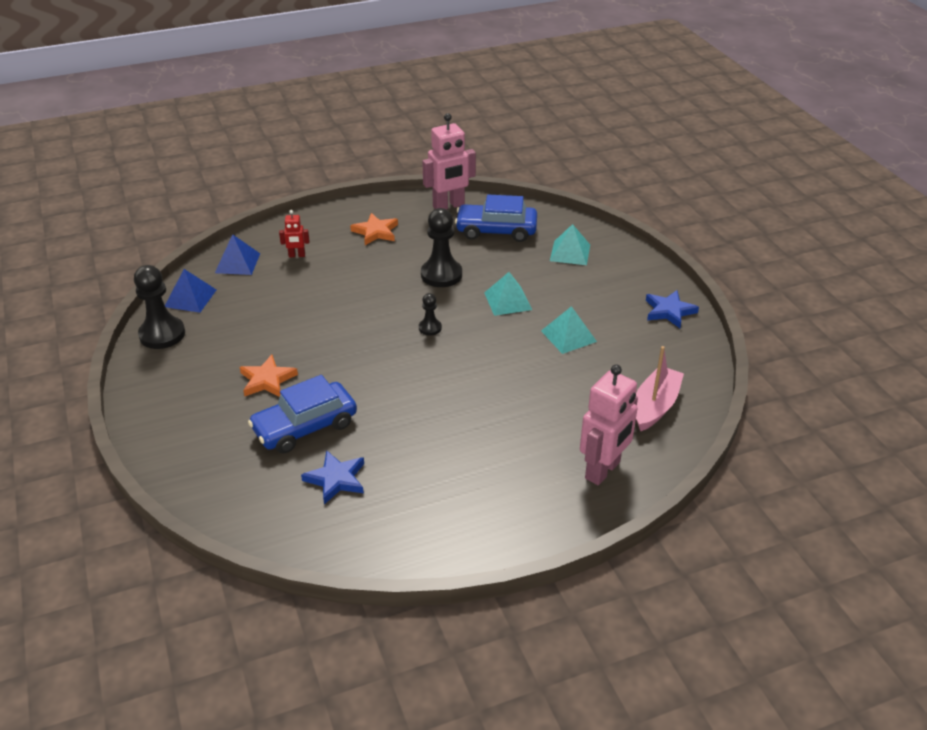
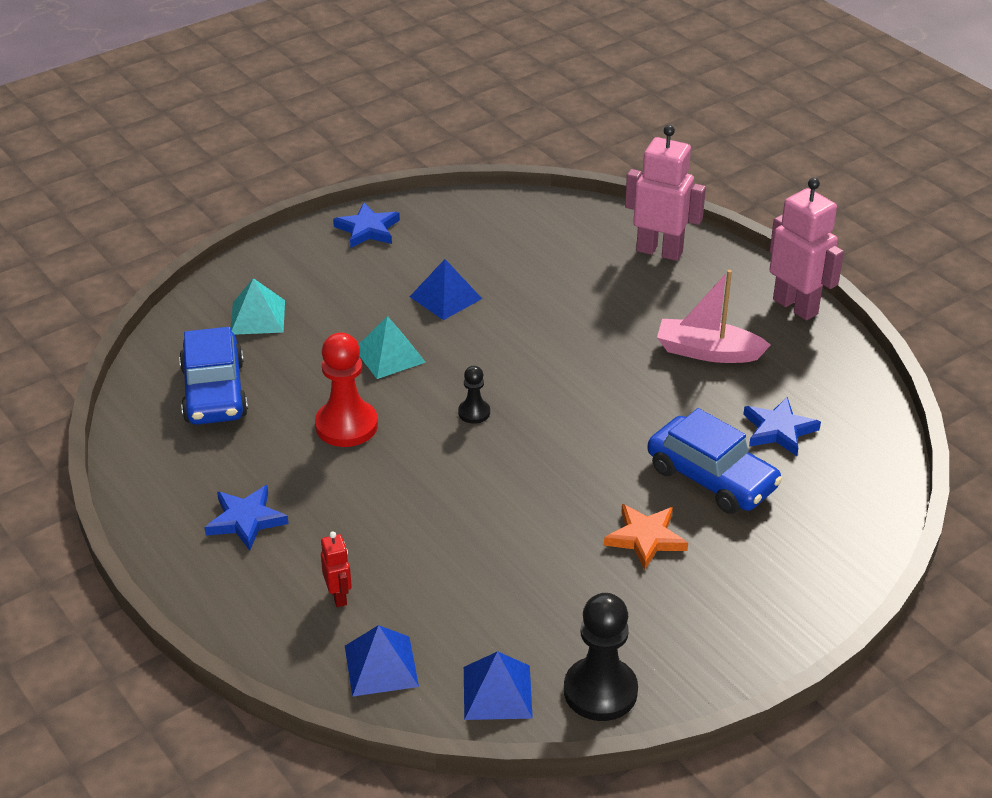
camera: 105 degrees left, 0 degrees up
orange star [350,213,398,245] -> blue star [205,485,289,550]
black pawn [421,208,462,287] -> red pawn [315,333,378,447]
pink robot [422,113,476,209] -> pink robot moved to [769,178,844,321]
turquoise pyramid [541,306,597,354] -> blue pyramid [410,259,482,320]
pink boat [636,346,684,431] -> pink boat moved to [657,270,771,363]

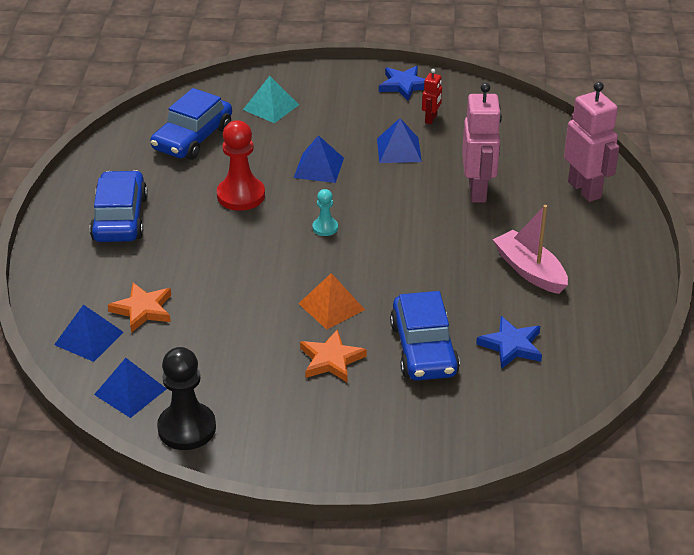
camera: 40 degrees right, 0 degrees up
blue star [205,485,289,550] -> blue car [90,170,148,242]
red robot [321,532,352,607] -> red robot moved to [422,69,442,124]
turquoise pyramid [358,316,426,379] -> blue pyramid [294,135,344,183]
black pawn [458,366,490,424] -> turquoise pawn [312,189,338,236]
pink robot [769,178,844,321] -> pink robot moved to [462,83,502,203]
none -> orange star [108,283,171,333]
none -> orange pyramid [298,273,365,330]

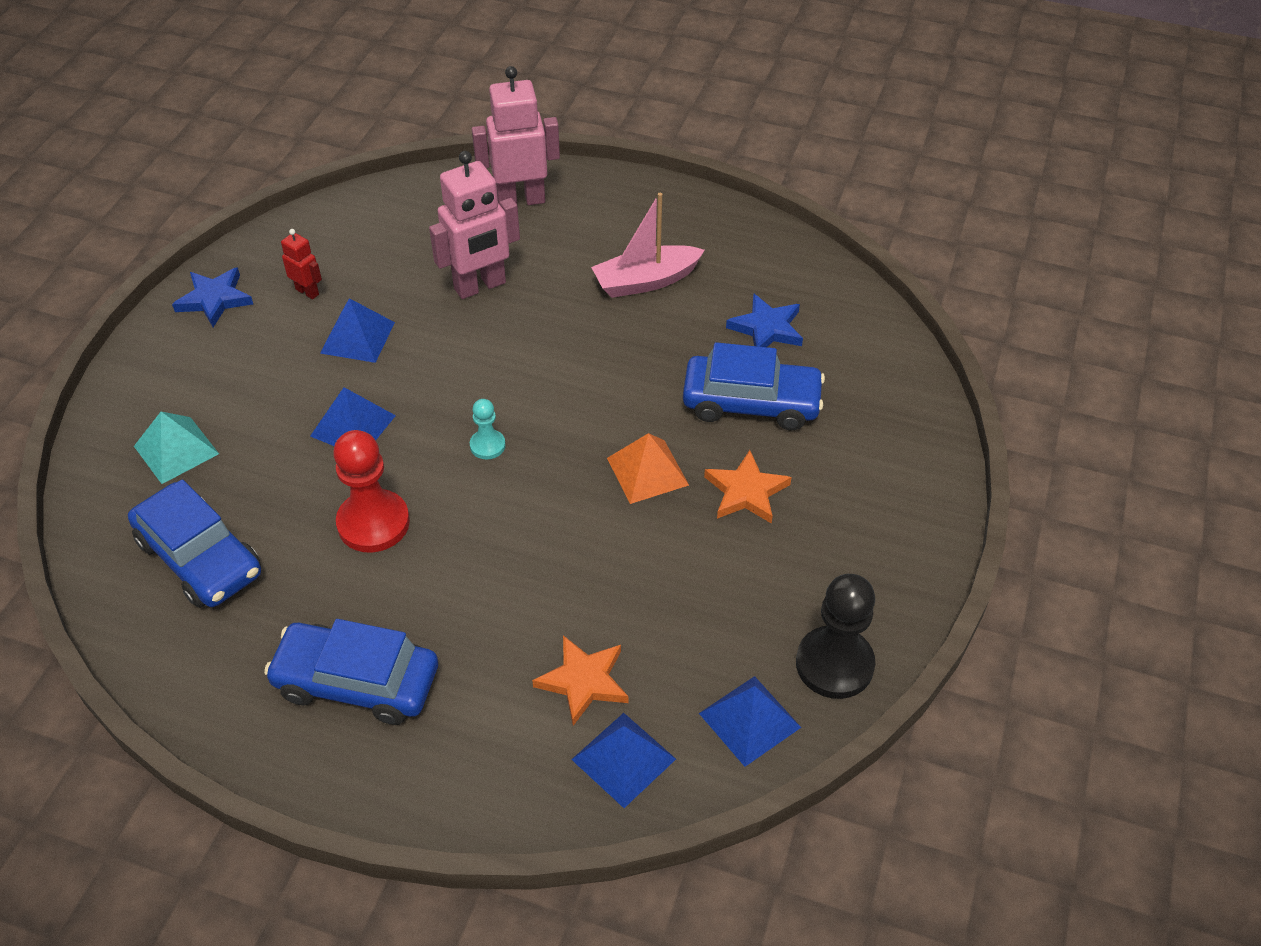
camera: 75 degrees left, 10 degrees up
pink robot [462,83,502,203] -> pink robot turned 135 degrees clockwise [429,151,520,299]

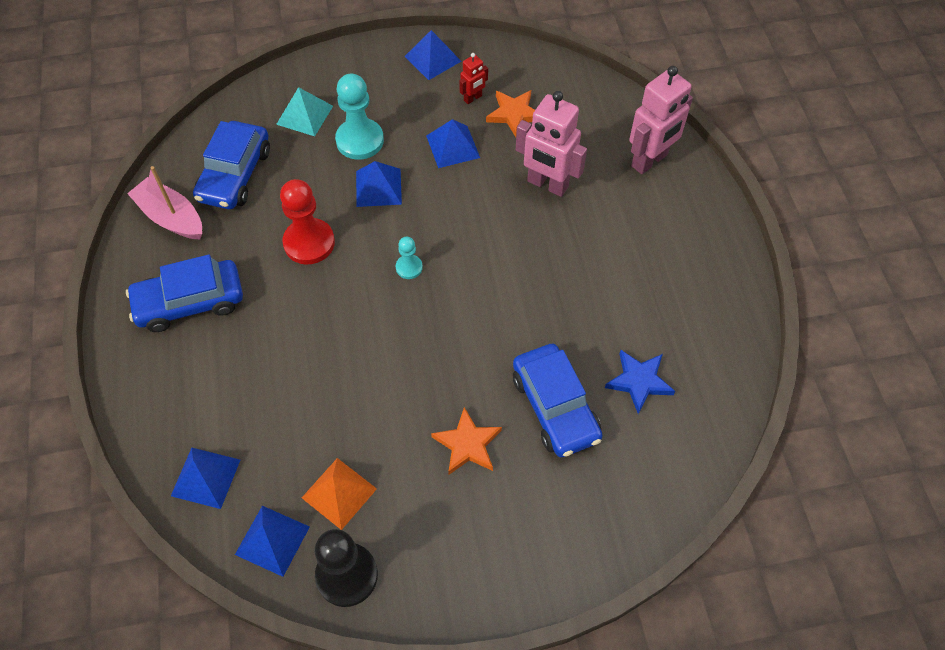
camera: 60 degrees right, 10 degrees up
blue star [172,267,253,327] -> blue pyramid [404,30,461,80]
blue car [264,619,438,725] -> blue car turned 90 degrees counterclockwise [126,255,243,332]
red robot [281,229,322,299] -> red robot turned 45 degrees clockwise [459,53,488,104]
pink robot [472,66,560,205] -> pink robot turned 90 degrees clockwise [629,66,693,174]
orange star [532,635,628,726] -> orange star moved to [486,90,535,137]
pink boat [591,193,705,298] -> pink boat moved to [127,166,202,239]
orange pyramid [607,433,689,504] -> orange pyramid moved to [302,458,377,530]
none -> turquoise pawn [335,74,384,160]

